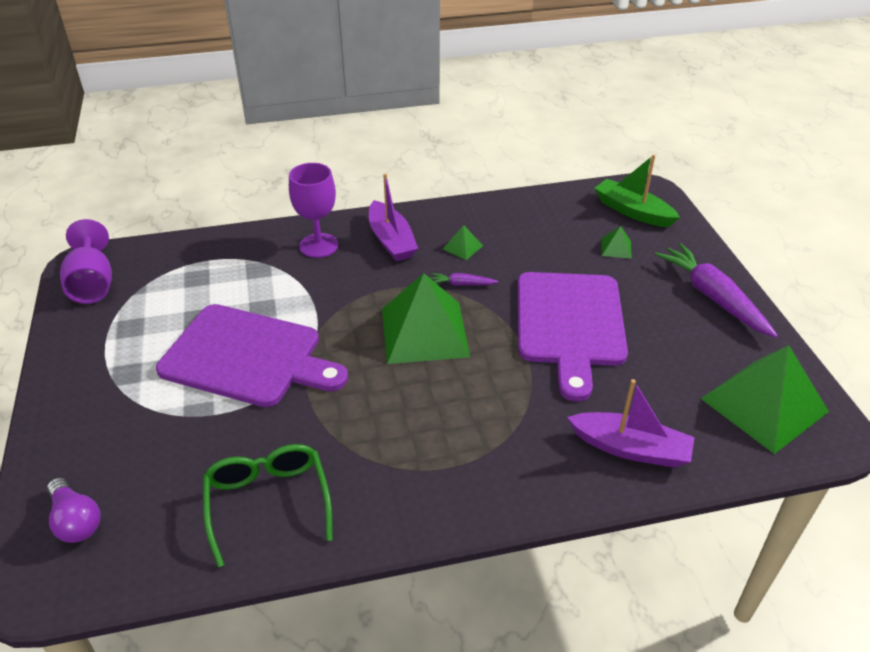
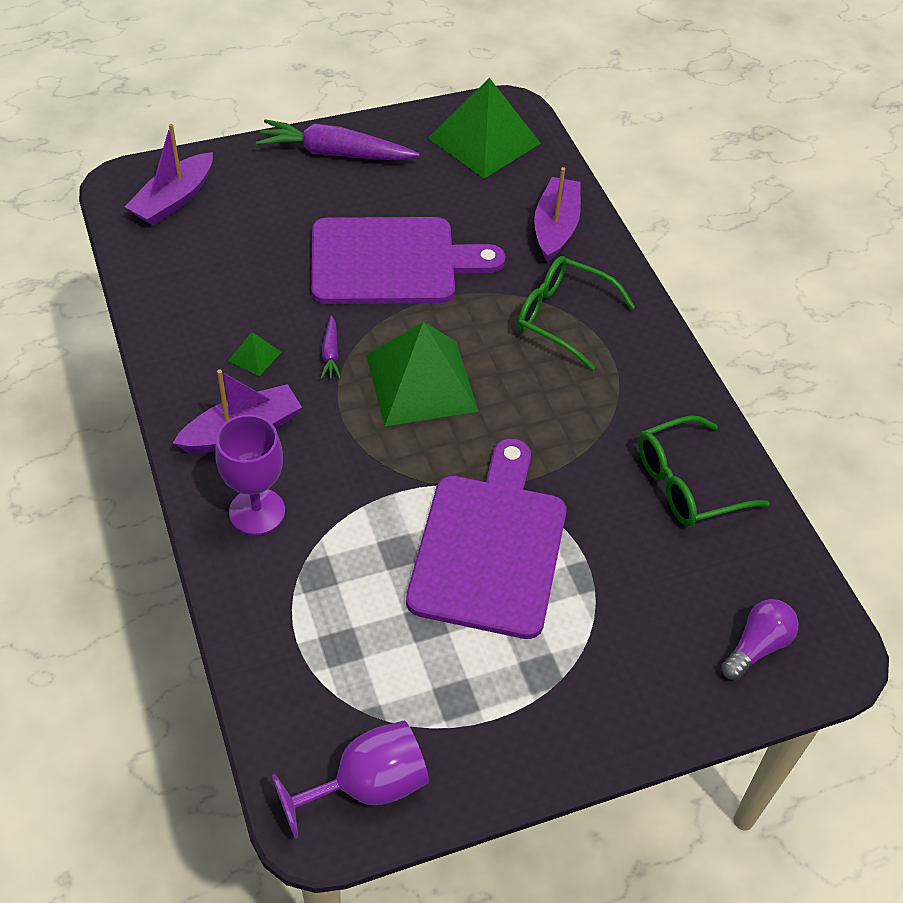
camera: 100 degrees left, 10 degrees up
green boat [594,154,680,227] -> purple boat [125,124,213,226]
green pyramid [602,226,632,259] -> none
purple carrot [655,243,778,338] -> purple carrot turned 45 degrees clockwise [256,119,420,160]
none -> green glasses [517,256,635,370]

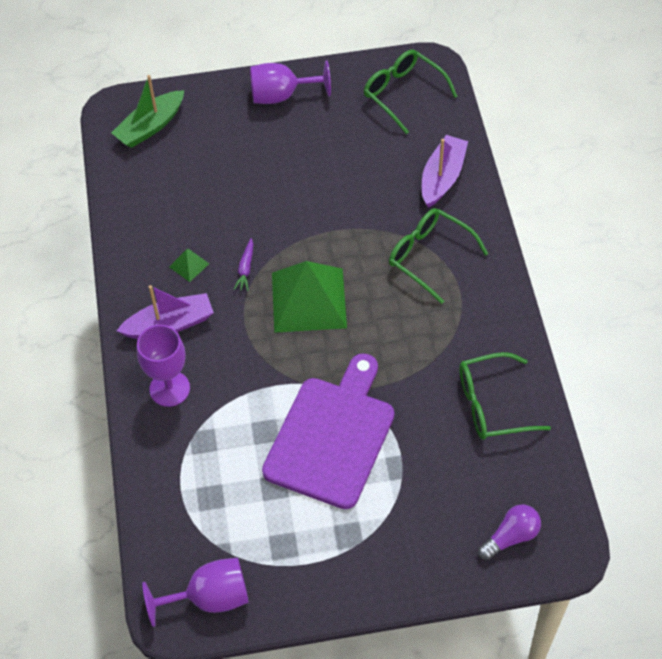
camera: 15 degrees right, 5 degrees up
purple boat [125,124,213,226] -> green boat [111,75,184,148]
purple carrot [256,119,420,160] -> purple goblet [250,60,331,104]
purple cutting board [311,217,506,304] -> none
green pyramid [428,78,541,179] -> green glasses [364,49,458,134]

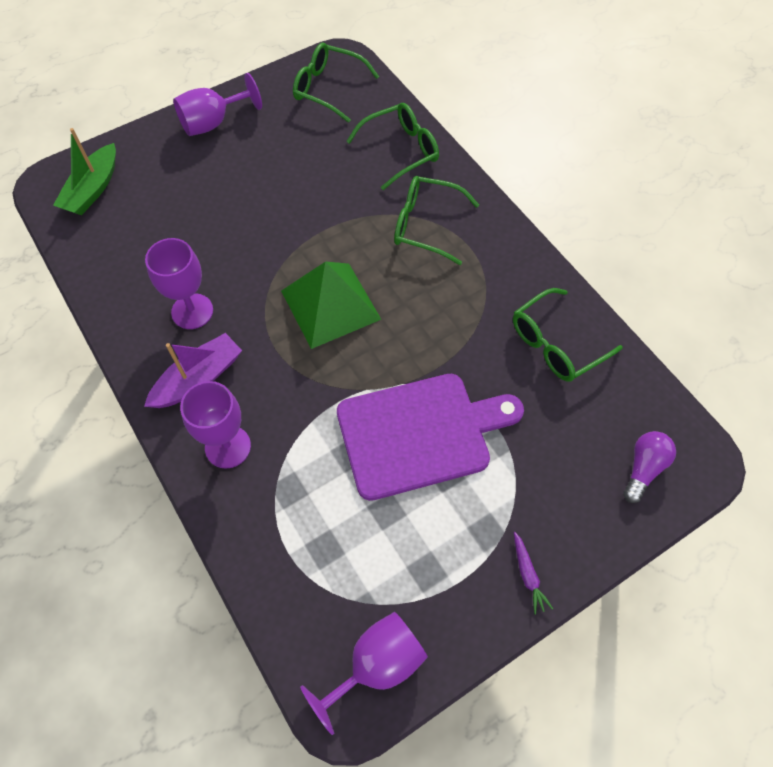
camera: 25 degrees left, 5 degrees up
green pyramid [169,249,209,282] -> purple goblet [145,238,213,329]
purple carrot [233,238,253,291] -> purple carrot moved to [514,532,553,615]
purple cutting board [262,353,394,509] -> purple cutting board turned 75 degrees clockwise [337,374,524,501]
purple boat [422,135,468,207] -> green glasses [346,103,439,190]

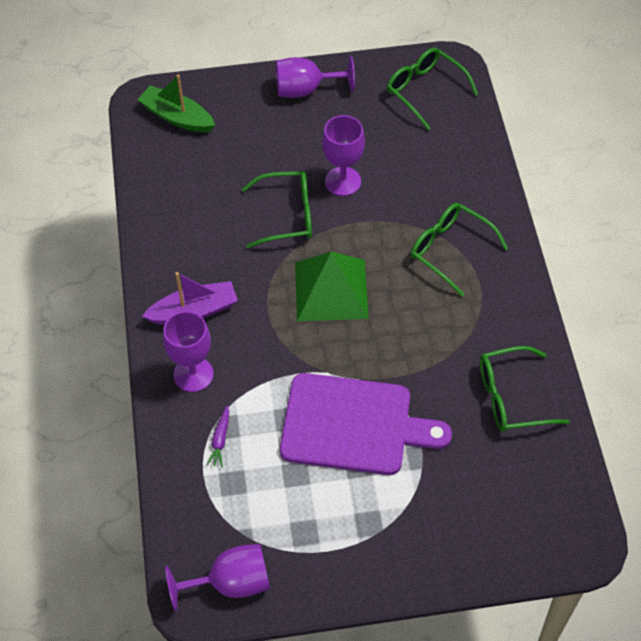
camera: 25 degrees right, 5 degrees down
green boat [53,128,116,215] -> green boat turned 75 degrees clockwise [137,74,215,132]
purple goblet [145,238,213,329] -> purple goblet moved to [322,115,365,196]
green glasses [346,103,439,190] -> green glasses moved to [242,171,312,249]
purple carrot [514,532,553,615] -> purple carrot moved to [206,405,229,467]
purple light bulb [623,431,676,503] -> none

